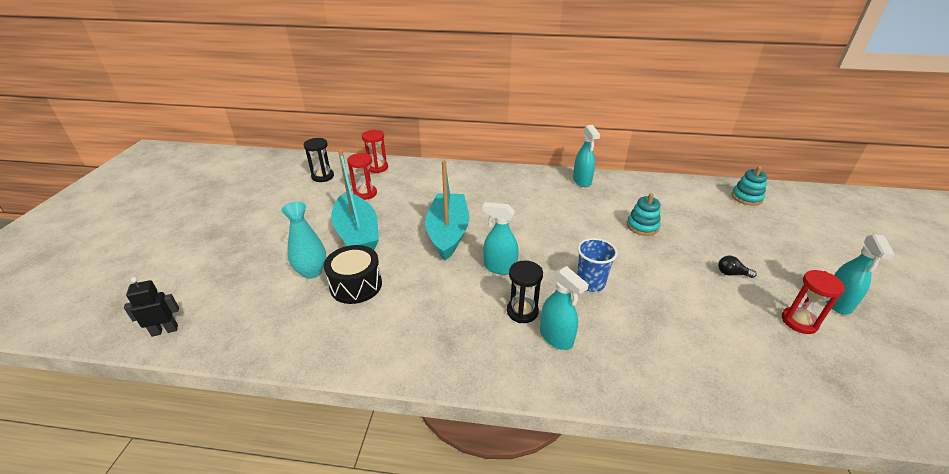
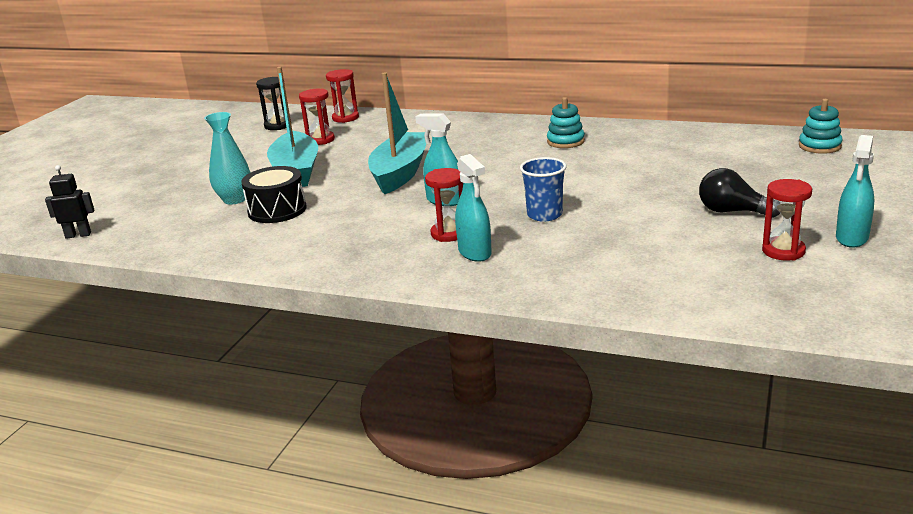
camera: 15 degrees right, 10 degrees down
black hourglass [507,261,543,323] -> red hourglass [425,168,463,242]
turquoise spray bottle [573,125,600,187] -> none
turquoise stacking toy [627,193,661,236] -> turquoise stacking toy moved to [547,97,585,148]
black light bulb [718,256,757,278] -> black light bulb [699,168,780,218], size x1.72

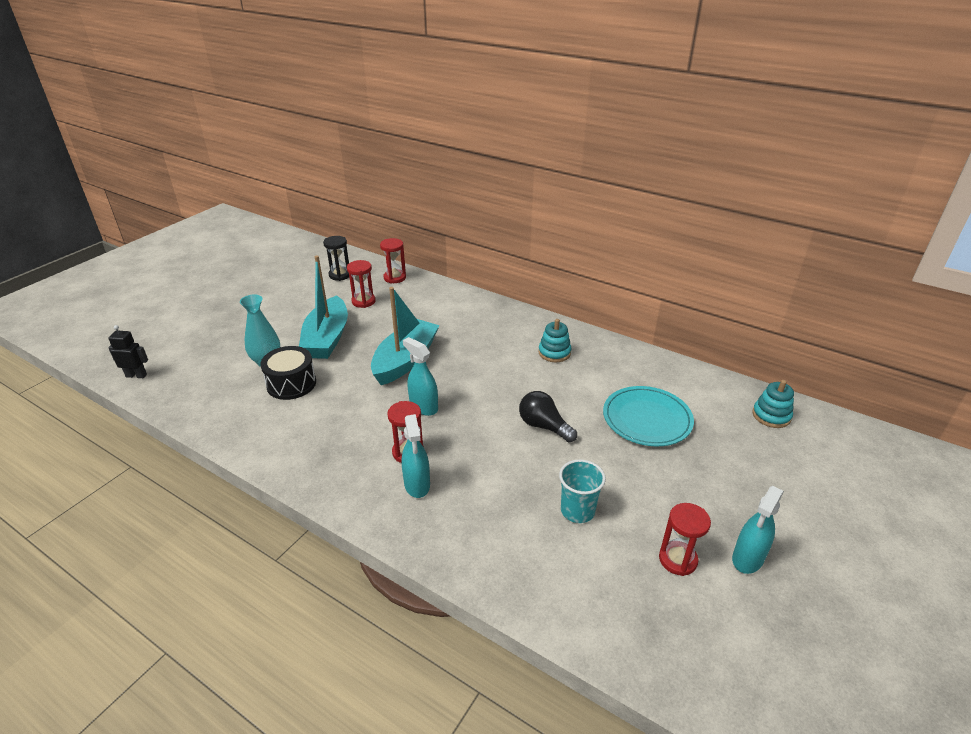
camera: 10 degrees right, 10 degrees up
blue cup [520,157,567,222] -> none
black light bulb [699,168,780,218] -> black light bulb moved to [519,391,577,442]
none -> turquoise cup [559,459,606,523]
none -> turquoise plate [603,386,694,446]

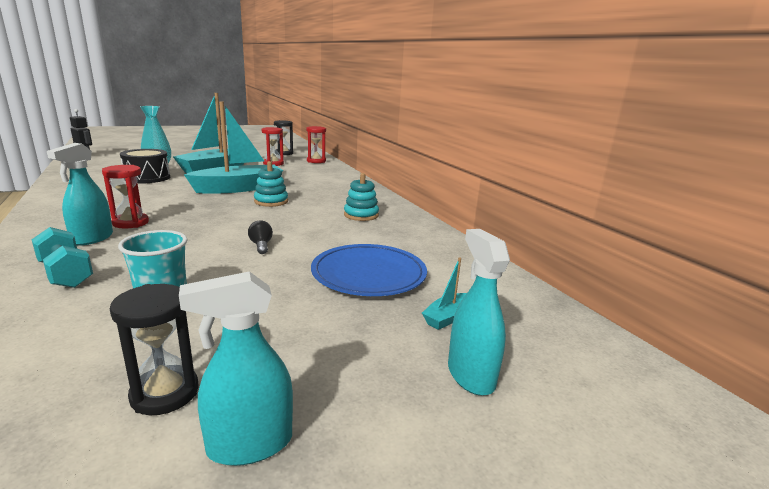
camera: 30 degrees right, 15 degrees down
turquoise spray bottle [403,337,438,416] -> turquoise spray bottle moved to [448,229,510,396]
black light bulb [519,391,577,442] -> black light bulb [248,220,273,254], size x0.58
turquoise plate [603,386,694,446] -> blue plate [311,244,427,296]
red hourglass [659,503,711,576] -> black hourglass [110,284,199,415]
turquoise stacking toy [752,380,794,428] -> turquoise stacking toy moved to [254,161,288,207]
none -> turquoise dumbbell [31,227,93,288]
none -> turquoise boat [422,257,467,330]

